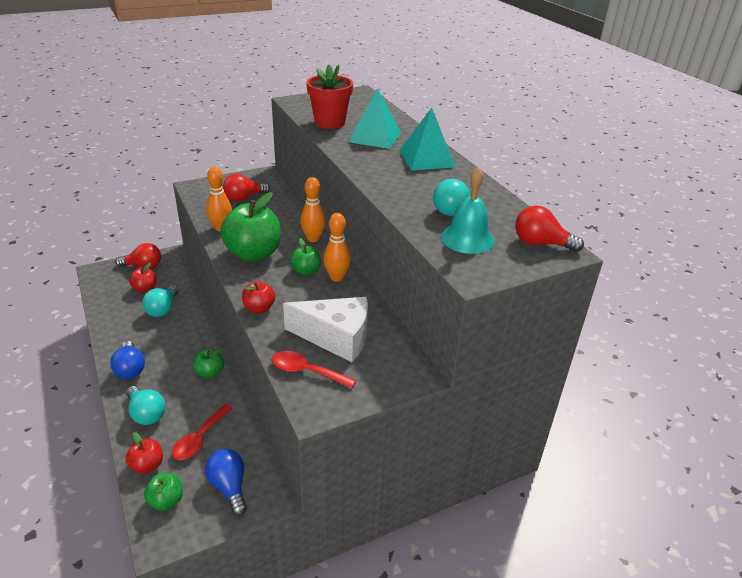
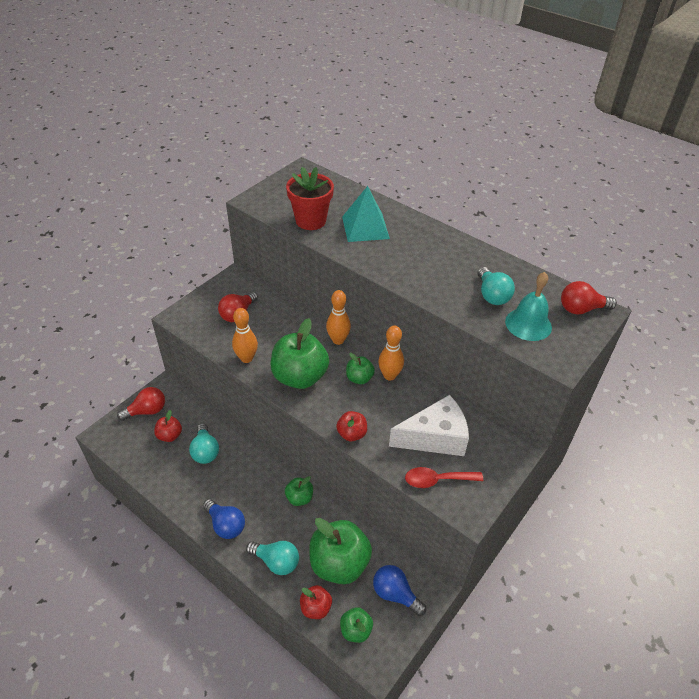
camera: 25 degrees left, 10 degrees up
red spoon [172,404,233,460] -> green apple [309,518,372,584]
turquoise pyramid [399,108,455,170] -> none

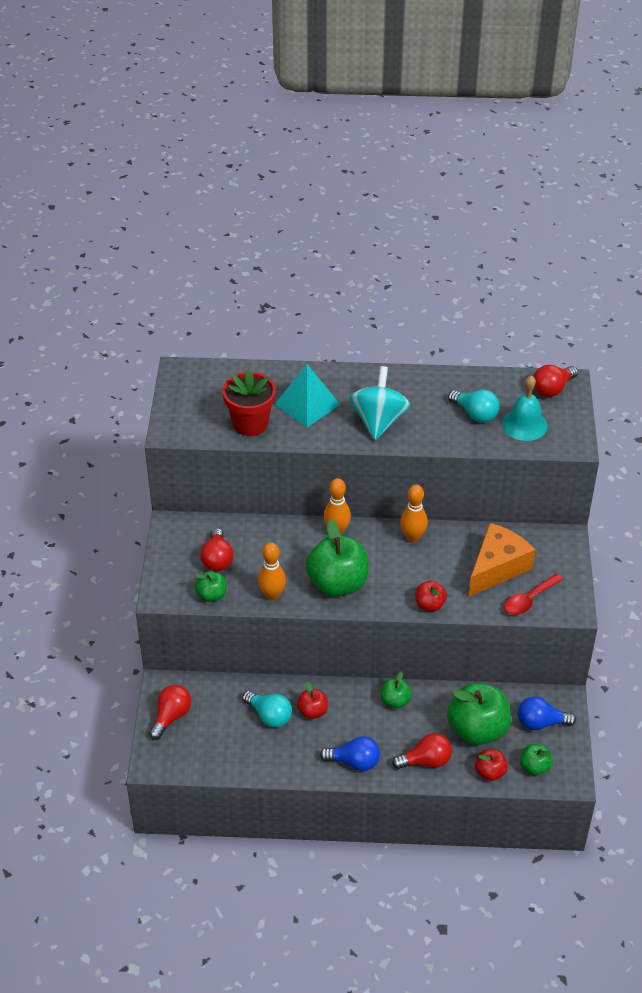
camera: 35 degrees left, 0 degrees up
red apple [154,410,182,442] -> red apple moved to [297,682,328,719]
turquoise light bulb [246,541,299,575] -> red light bulb [392,733,452,769]
green apple [346,353,375,384] -> green apple moved to [195,571,226,602]
white cheese [389,395,469,456] -> orange cheese [468,523,535,597]
none -> turquoise spinning top [349,366,410,440]

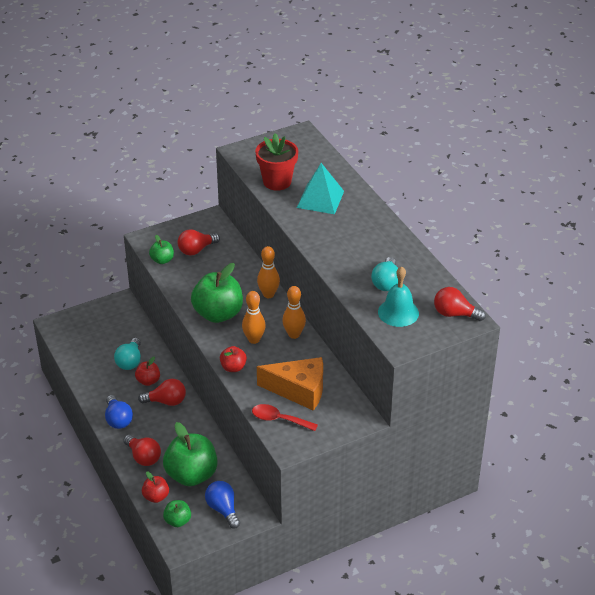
camera: 60 degrees right, 5 degrees down
red light bulb [149,685,191,740] -> red light bulb moved to [138,379,186,406]
orange bowling pin [258,542,286,601] -> orange bowling pin moved to [242,291,266,344]
turquoise spinning top [349,366,410,440] -> none
green apple [381,671,412,709] -> none

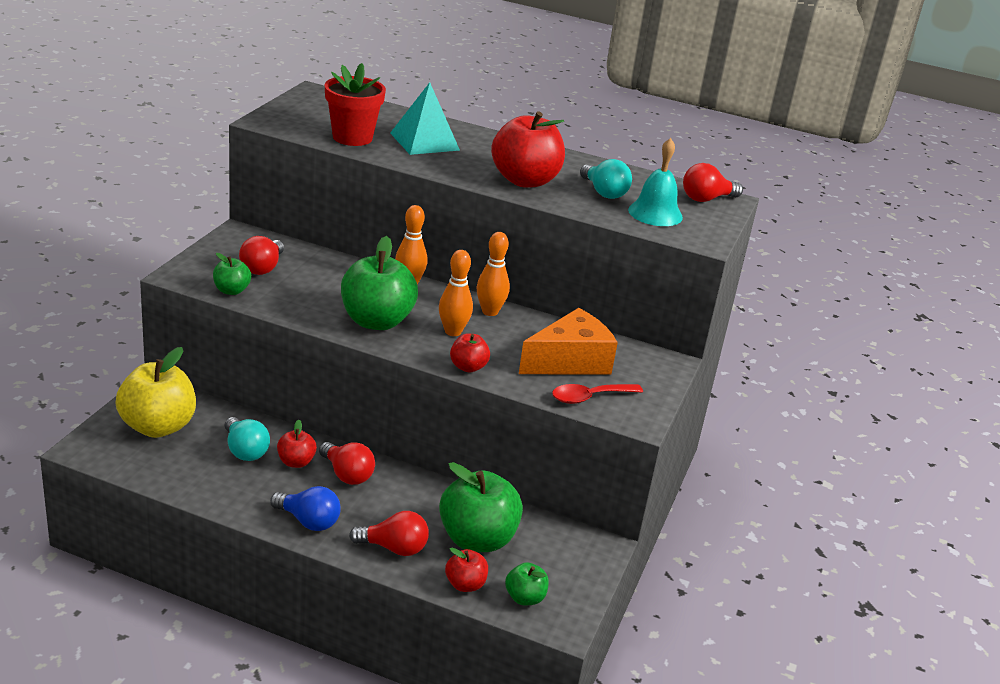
camera: 45 degrees left, 10 degrees down
red light bulb [138,379,186,406] -> red light bulb turned 90 degrees clockwise [319,442,375,485]
blue light bulb [205,481,240,529] -> none
none -> yellow apple [116,347,196,438]
none -> red apple [491,111,565,188]

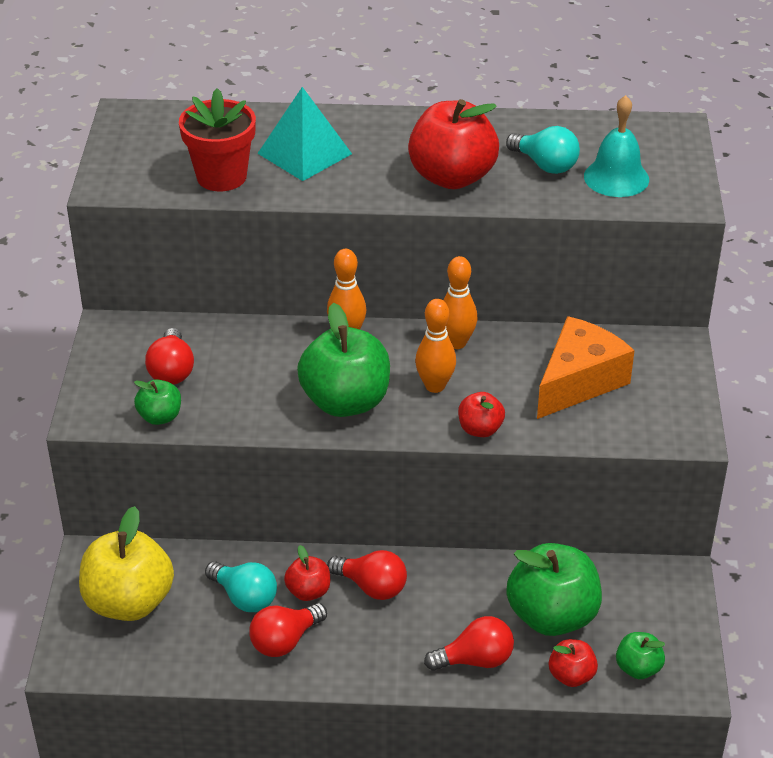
camera: 15 degrees left, 10 degrees up
blue light bulb [270,486,341,531] -> none
red spoon [552,384,643,404] -> none
red light bulb [683,163,743,202] -> red light bulb moved to [249,603,327,657]

